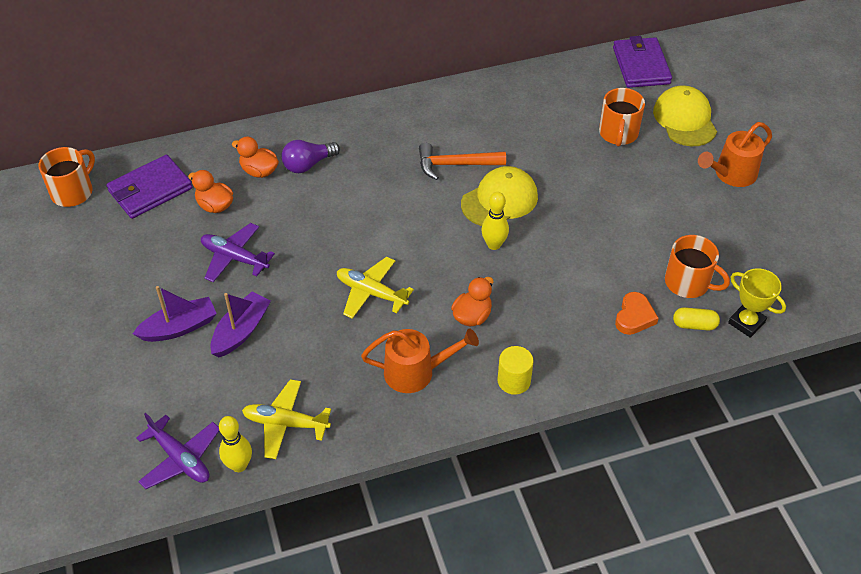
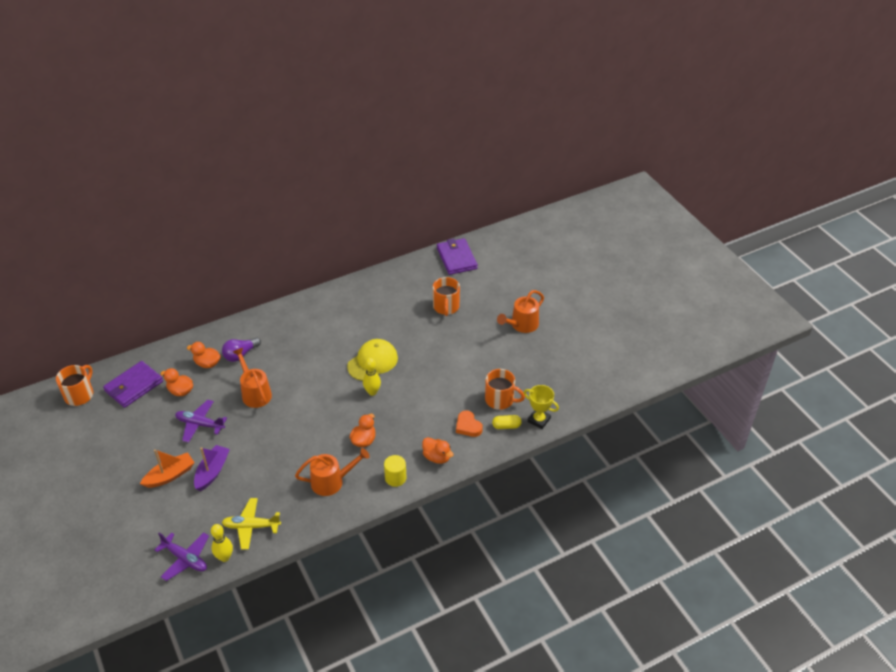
camera: 10 degrees left, 5 degrees down
purple boat [133,286,217,342] -> orange boat [140,449,195,488]
yellow plane [337,257,414,319] -> none
orange hammer [419,143,506,180] -> none
orange heart [615,292,659,335] -> orange heart turned 135 degrees clockwise [456,411,483,437]
yellow cap [653,85,717,146] -> none
none -> orange watering can [233,348,272,408]
none -> orange duck [422,437,454,464]

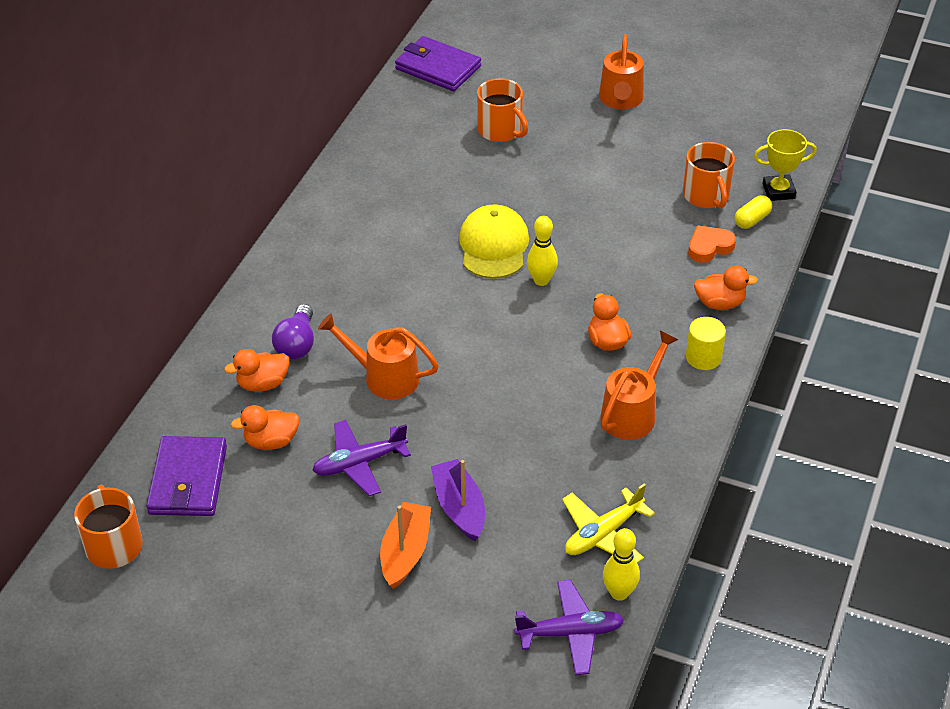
camera: 40 degrees left, 0 degrees up
orange heart [456,411,483,437] -> orange heart turned 135 degrees clockwise [688,225,736,263]
orange mug [485,369,525,410] -> orange mug turned 90 degrees clockwise [683,142,735,209]

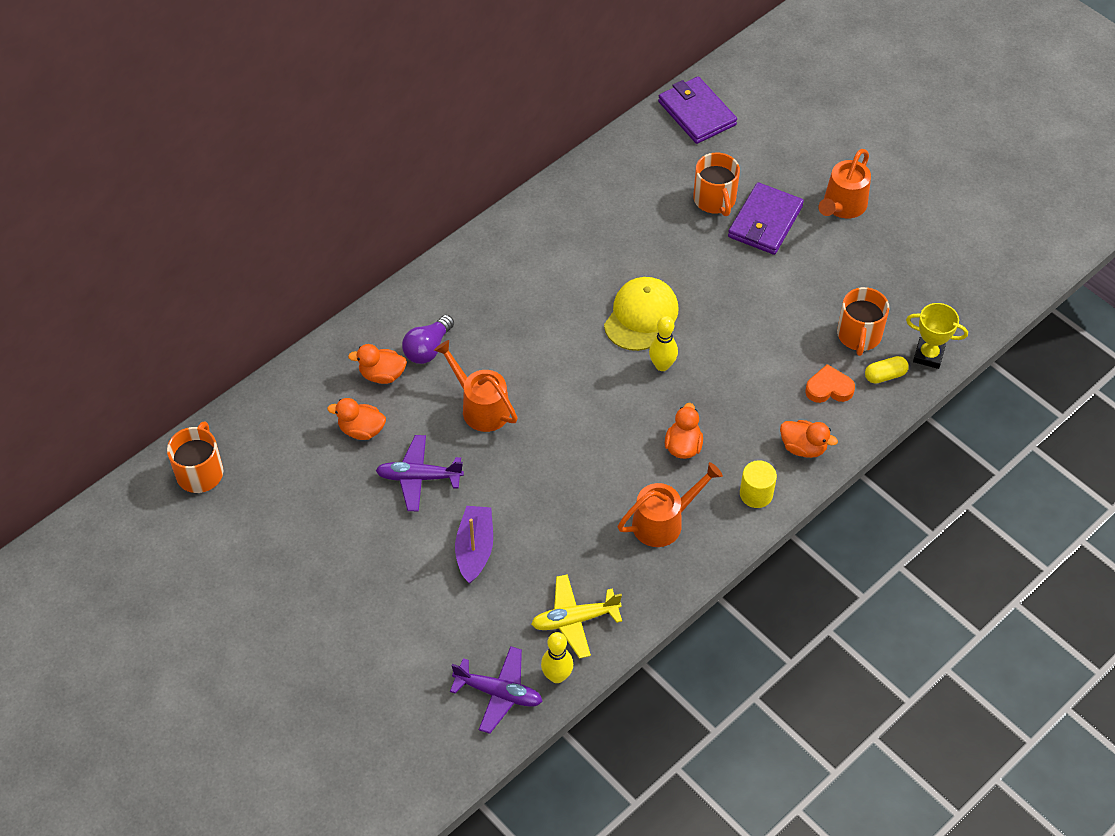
camera: 25 degrees right, 10 degrees up
purple wallet [146,436,227,516] -> purple wallet moved to [728,182,804,255]
orange boat [380,502,431,589] -> none

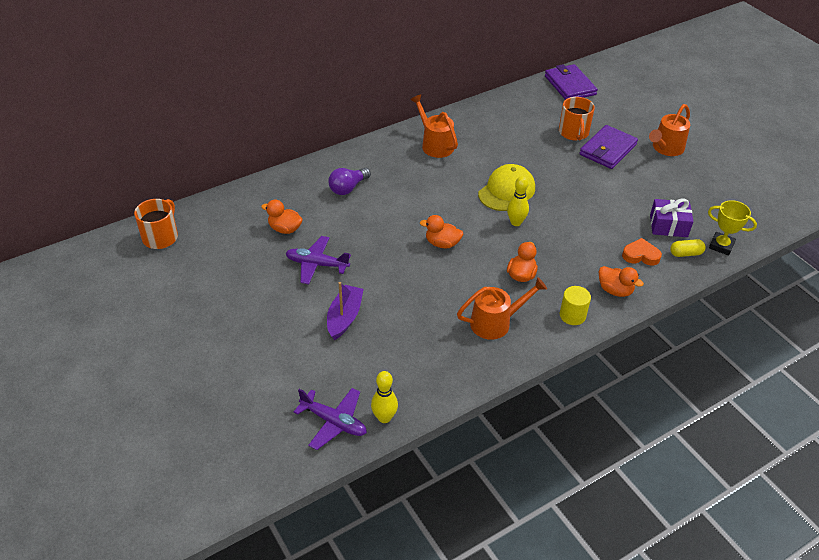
camera: 10 degrees right, 10 degrees down
orange duck [348,344,407,384] -> orange duck moved to [420,215,463,249]
orange watering can [434,340,518,432] -> orange watering can moved to [410,94,458,158]
yellow plane [531,574,622,659] -> none
orange mug [837,287,889,356] -> purple gift [650,198,693,237]

